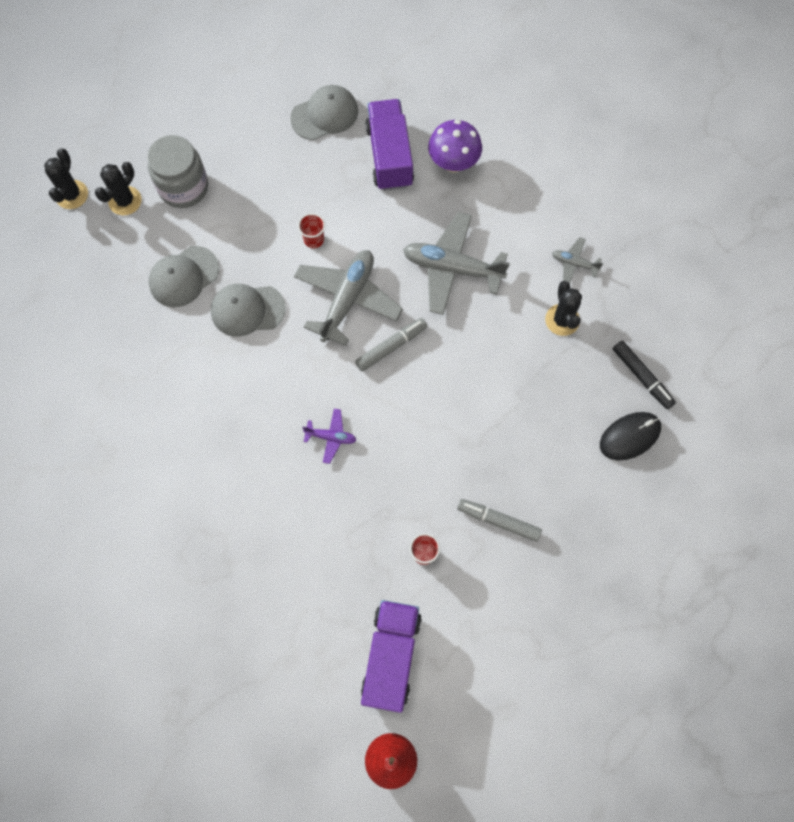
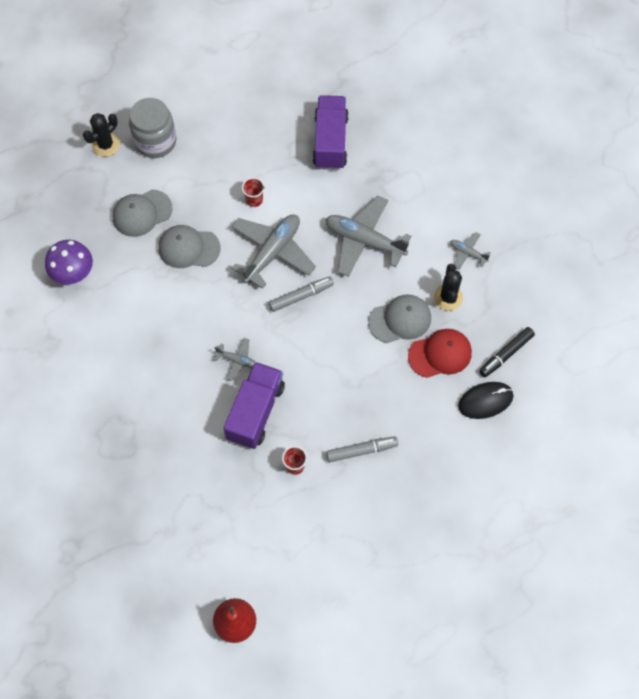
camera: 10 degrees right, 5 degrees down
black cactus [44,148,88,209] -> none
grey cap [290,85,358,140] -> grey cap moved to [368,294,431,343]
purple plane [302,409,356,464] -> grey plane [214,338,256,381]
purple truck [361,600,422,713] -> purple truck moved to [223,362,285,449]
purple mushroom [428,120,482,173] -> purple mushroom moved to [45,240,93,285]
grey marker [457,499,542,542] -> grey marker turned 135 degrees clockwise [326,436,398,462]
black marker [613,341,676,409] -> black marker turned 75 degrees clockwise [479,327,535,377]
none -> red cap [408,329,472,378]

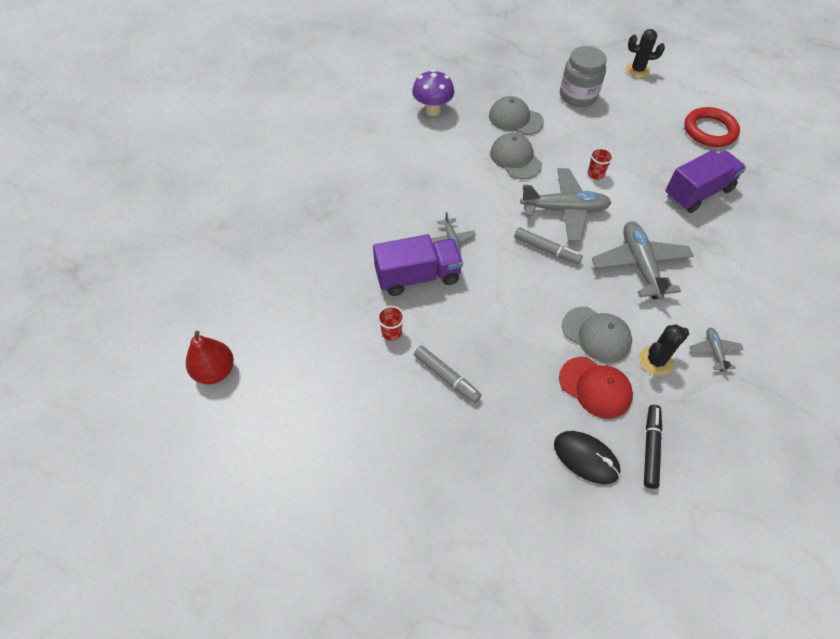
camera: 55 degrees right, 10 degrees down
black cactus [83,113,120,157] -> black cactus moved to [626,29,665,78]
black marker [479,327,535,377] -> black marker turned 90 degrees clockwise [644,405,662,489]
none -> red ring [684,107,740,147]

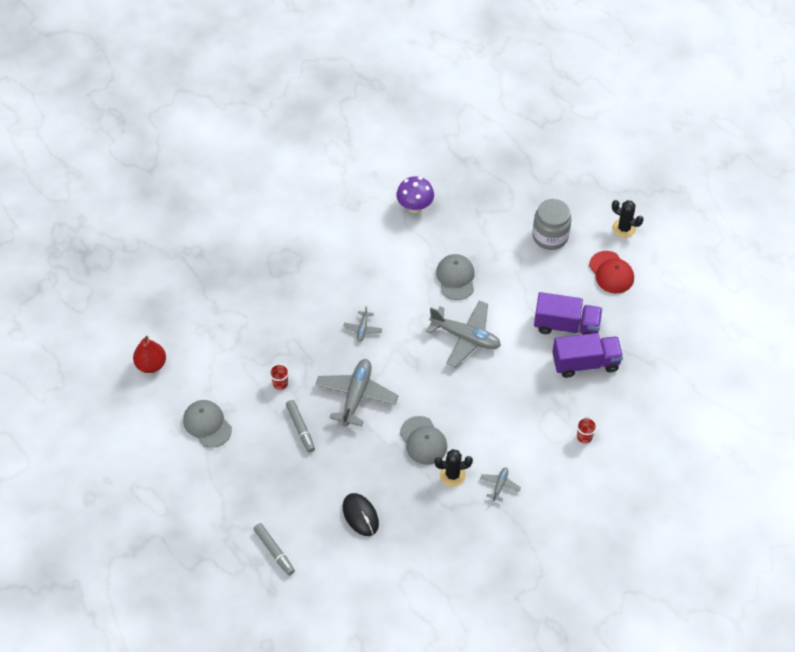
camera: 25 degrees right, 0 degrees up
purple truck [373,234,463,296] -> purple truck moved to [534,292,602,335]
grey cap [489,96,544,135] -> grey cap moved to [183,400,232,448]
grey marker [514,227,583,264] -> grey marker moved to [254,523,295,576]
red cap [559,357,633,419] -> red cap moved to [589,251,634,294]
red cup [588,148,613,180] -> red cup moved to [577,417,597,443]
grey plane [592,221,694,300] -> grey plane moved to [315,359,398,426]
black marker [644,405,662,489] -> none
red ring [684,107,740,147] -> none

